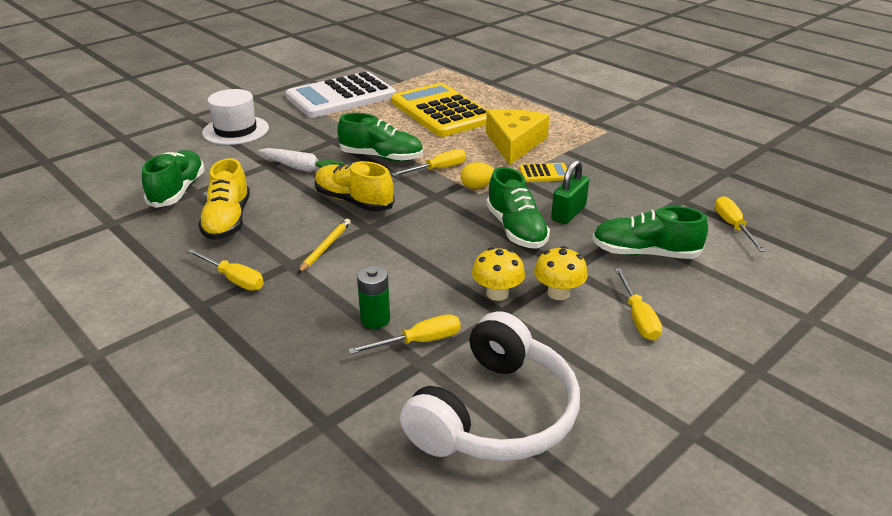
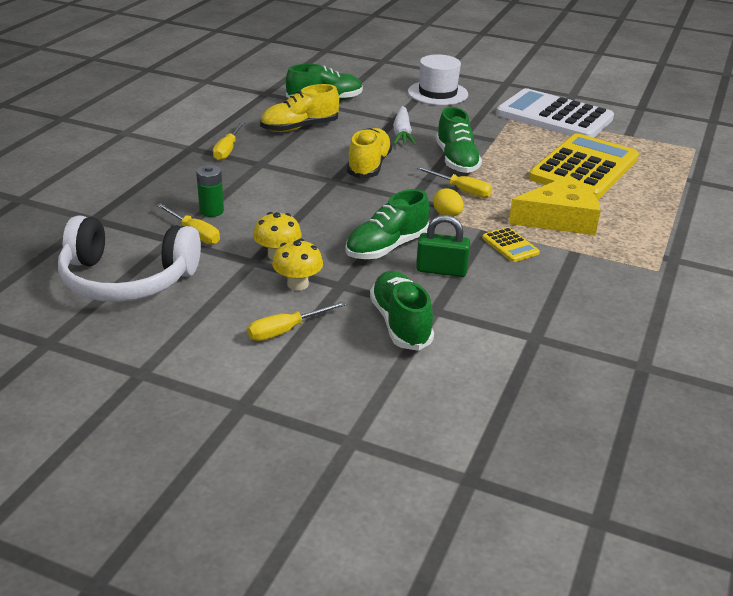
camera: 65 degrees right, 0 degrees up
yellow pencil [298,219,351,273] -> none
yellow screwdriver [715,196,766,252] -> none

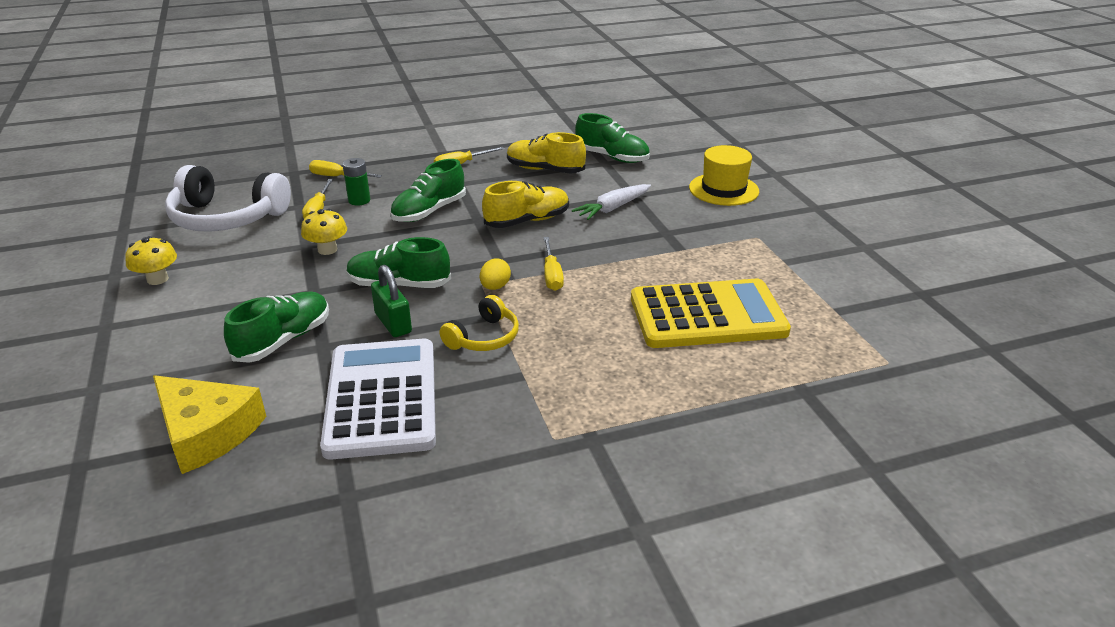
camera: 50 degrees right, 0 degrees up
white headphones [58,215,201,302] -> white headphones turned 45 degrees counterclockwise [165,165,291,232]
yellow screwdriver [247,301,347,341] -> yellow screwdriver moved to [309,160,382,178]
yellow mushroom [272,239,323,290] -> yellow mushroom moved to [125,236,177,285]
white hat [408,54,468,105] -> yellow hat [689,145,759,206]
green shoe [436,107,482,173] -> green shoe moved to [390,159,466,222]
yellow calculator [482,227,540,262] -> yellow headphones [440,295,519,351]
white calculator [496,88,614,138] -> white calculator moved to [320,339,436,460]
yellow cheese [509,175,601,235] -> yellow cheese moved to [153,375,267,474]

